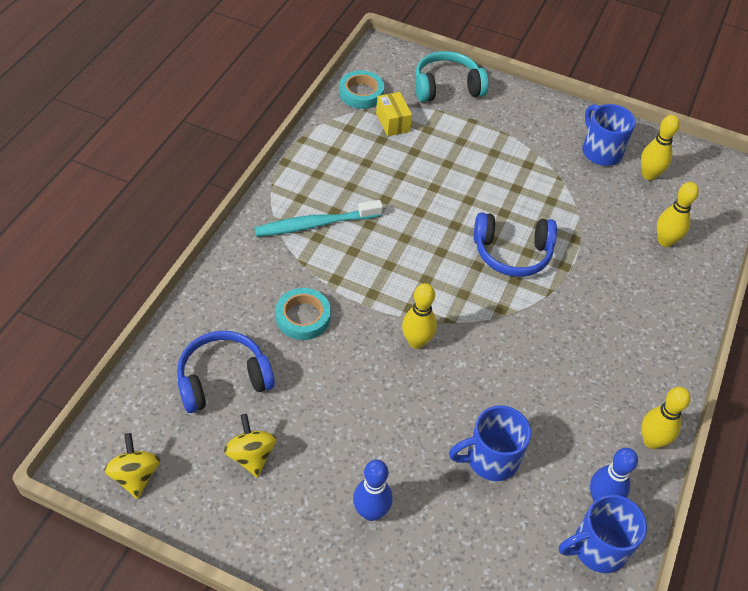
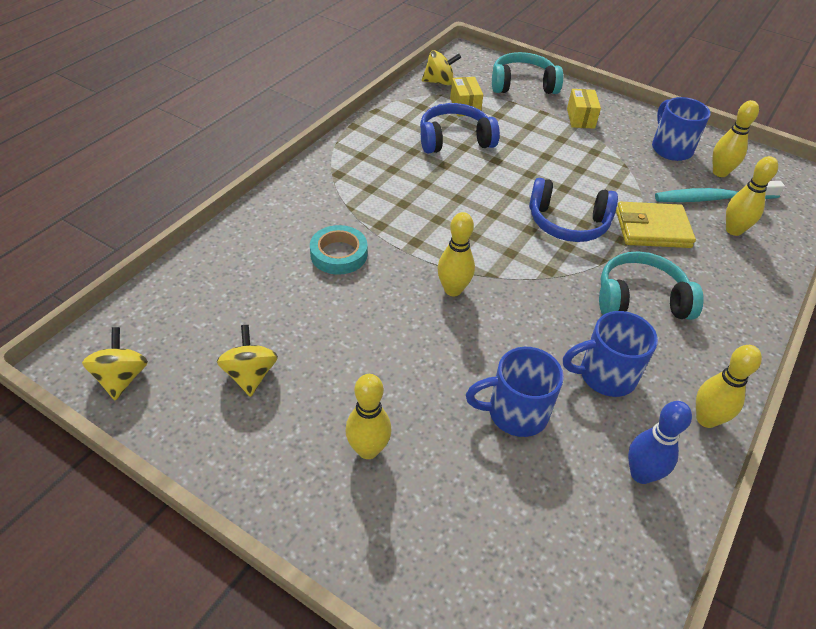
camera: 10 degrees right, 5 degrees down
blue headphones [177,331,275,413] -> blue headphones moved to [420,103,500,153]
turquoise toothbrush [254,200,383,237] -> turquoise toothbrush moved to [655,181,785,202]
turquoise tape [339,70,384,109] -> yellow spinning top [422,50,461,85]
blue bowling pin [353,460,393,521] -> yellow bowling pin [345,374,391,459]
blue mug [559,494,647,573] -> blue mug moved to [563,311,658,397]
none -> yellow box [567,89,601,129]
none -> turquoise headphones [599,251,703,320]
none -> yellow wallet [616,202,696,248]

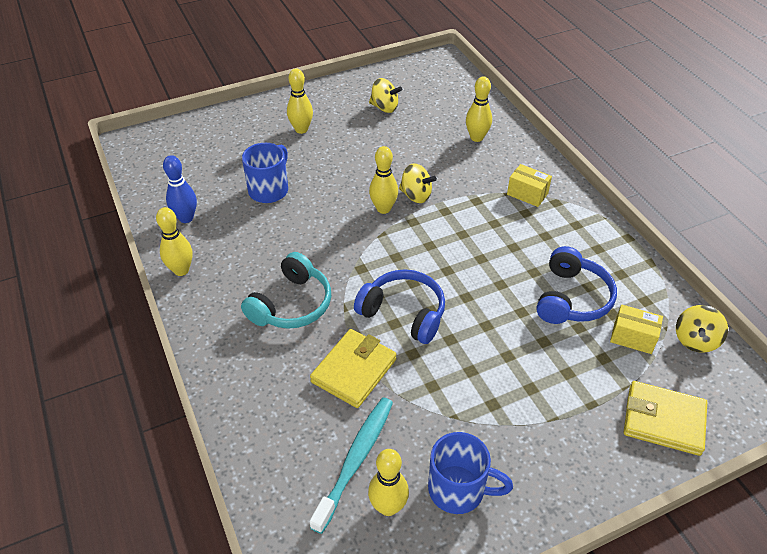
camera: 125 degrees right, 0 degrees up
yellow spinning top [82,327,148,400] -> yellow spinning top moved to [399,163,437,203]
turquoise tape [310,225,368,275] -> none
turquoise headphones [492,52,563,94] -> yellow wallet [624,381,707,456]
blue headphones [529,178,618,242] -> blue headphones turned 75 degrees clockwise [354,269,445,344]
blue mug [563,311,658,397] -> none
yellow box [567,89,601,129] -> yellow box moved to [507,164,552,207]
yellow bowling pin [726,156,778,236] -> yellow bowling pin moved to [466,76,492,142]

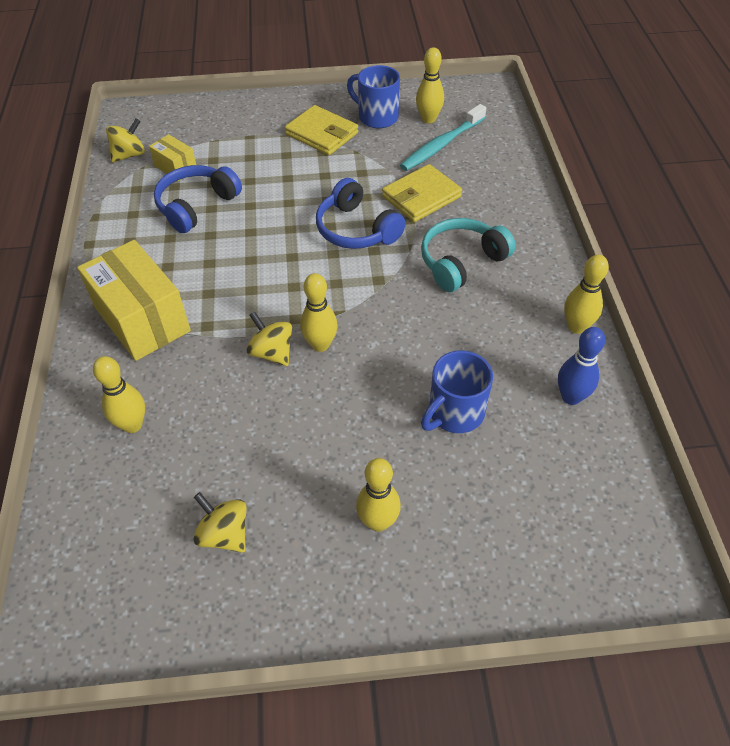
camera: 160 degrees left, 5 degrees up
yellow box [507,164,552,207] -> yellow box [77,240,191,361], size x2.03
yellow wallet [624,381,707,456] -> yellow wallet moved to [285,105,358,155]

